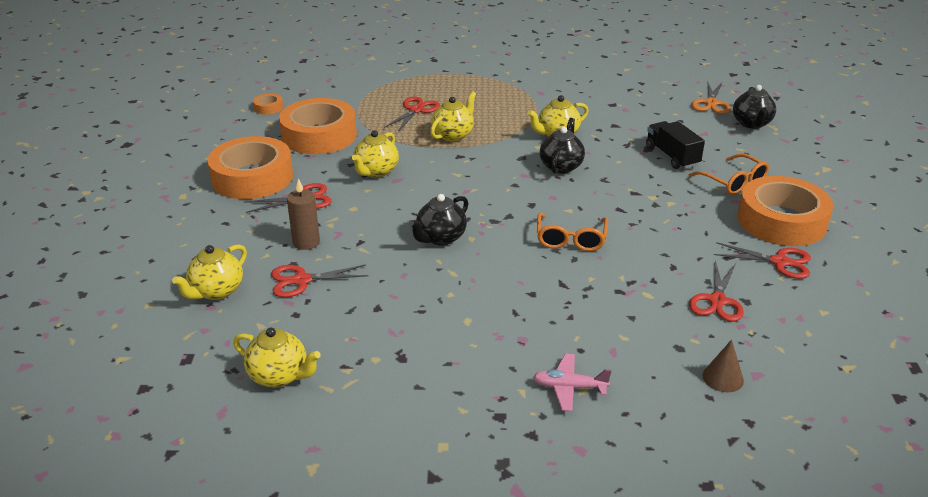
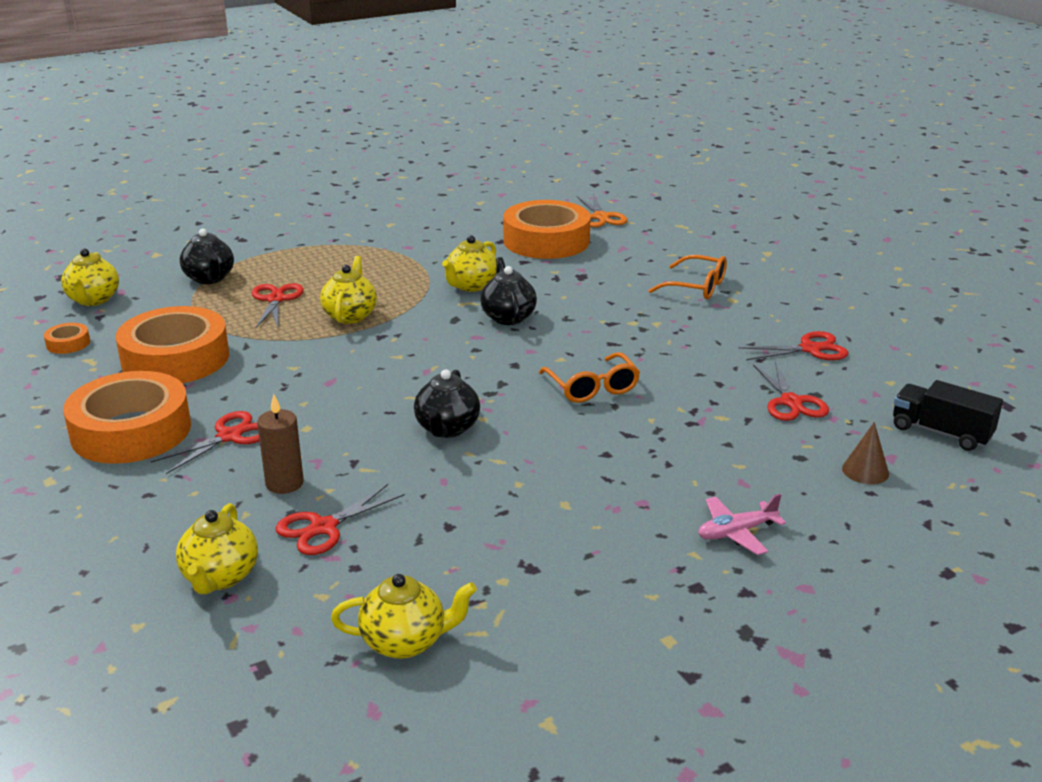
camera: 30 degrees left, 5 degrees down
yellow teapot [352,130,399,178] -> yellow teapot moved to [61,249,119,306]
black truck [646,121,705,169] -> black truck moved to [893,380,1003,451]
black teapot [733,85,776,129] -> black teapot moved to [180,229,234,284]
orange tape [738,176,833,246] -> orange tape moved to [503,200,591,259]

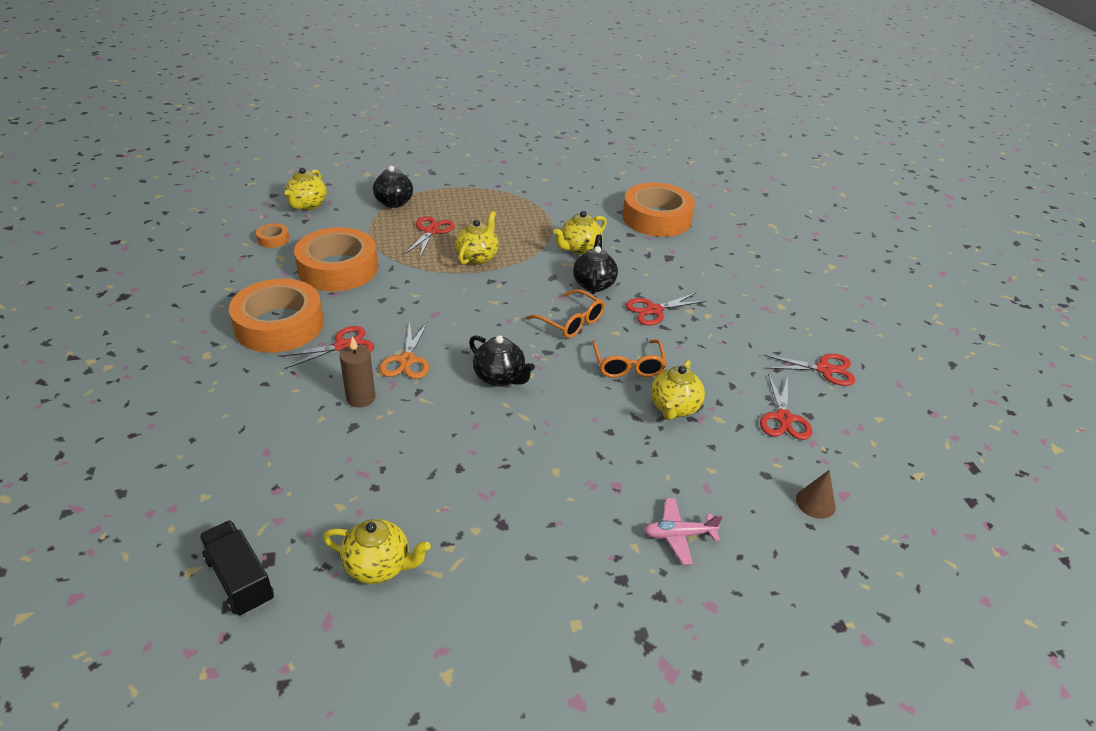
camera: 15 degrees right, 10 degrees up
yellow teapot [176,503,258,594] -> yellow teapot moved to [651,360,705,420]
red scissors [276,484,405,555] -> red scissors moved to [626,292,706,325]
black teapot [414,369,480,438] -> black teapot turned 75 degrees counterclockwise [469,335,535,387]
orange scissors [577,194,627,227] -> orange scissors moved to [379,321,429,379]
orange glasses [648,255,727,299] -> orange glasses moved to [526,289,605,338]
black truck [893,380,1003,451] -> black truck moved to [199,520,274,616]

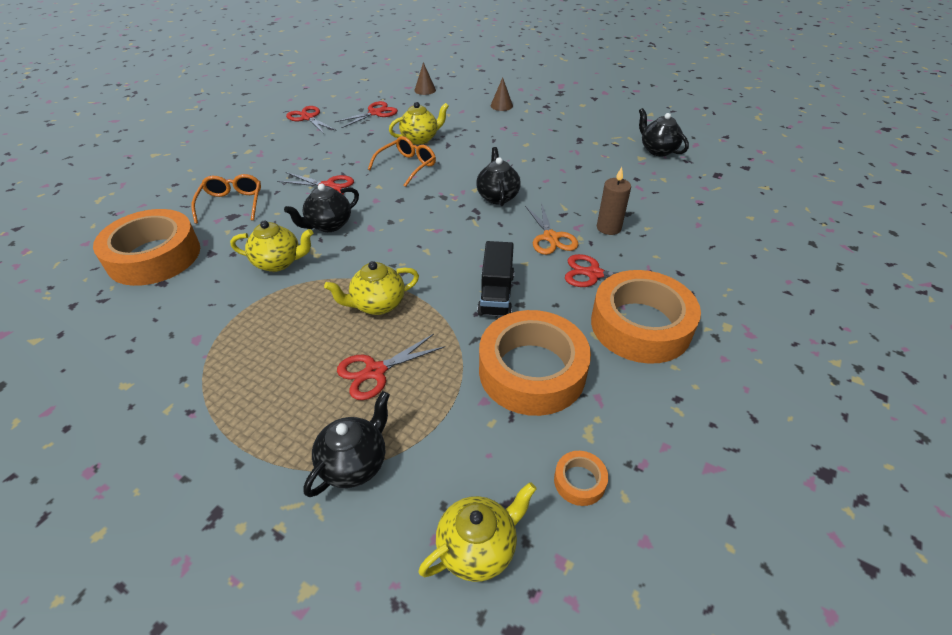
camera: 135 degrees left, 5 degrees up
black truck [199,520,274,616] -> black truck moved to [477,241,514,316]
yellow teapot [323,519,431,584] -> black teapot [639,108,689,156]
orange scissors [379,321,429,379] -> orange scissors turned 120 degrees clockwise [525,202,578,255]
orange glasses [526,289,605,338] -> orange glasses moved to [191,174,261,224]
pink plane [644,498,723,565] -> brown cone [490,77,513,111]

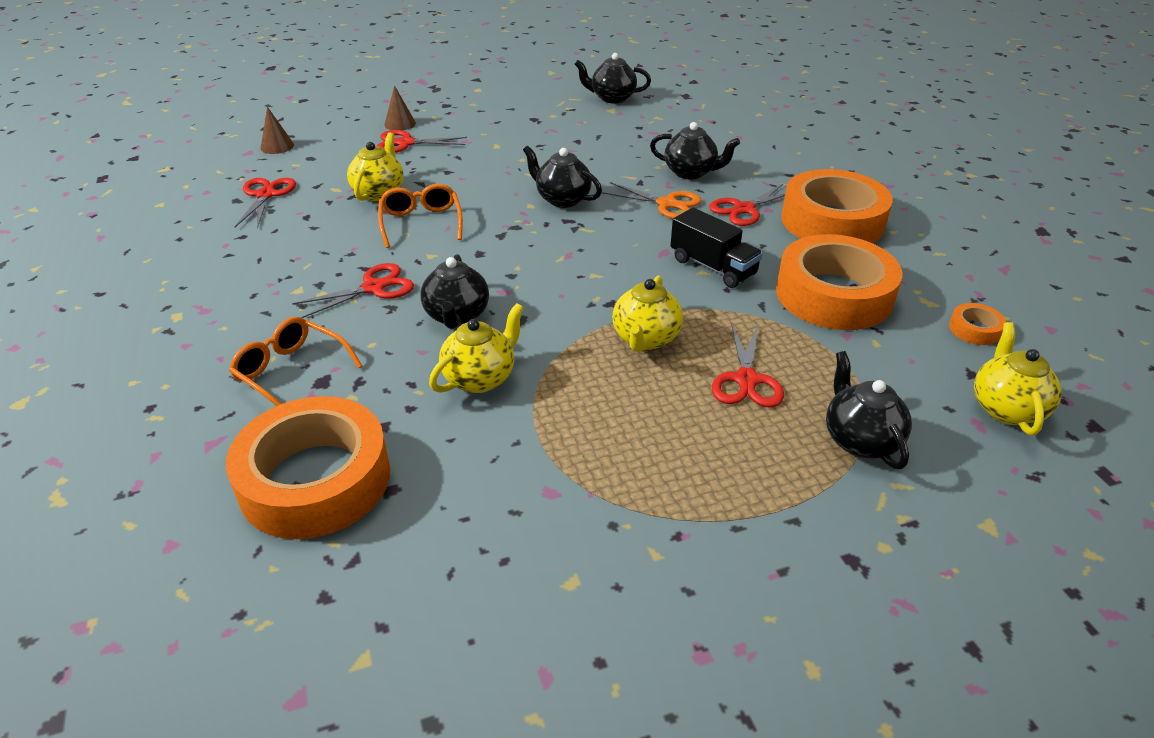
camera: 50 degrees left, 5 degrees down
red scissors [286,106,337,134] -> red scissors moved to [377,130,467,153]
brown candle [597,167,631,235] -> black teapot [650,122,740,179]

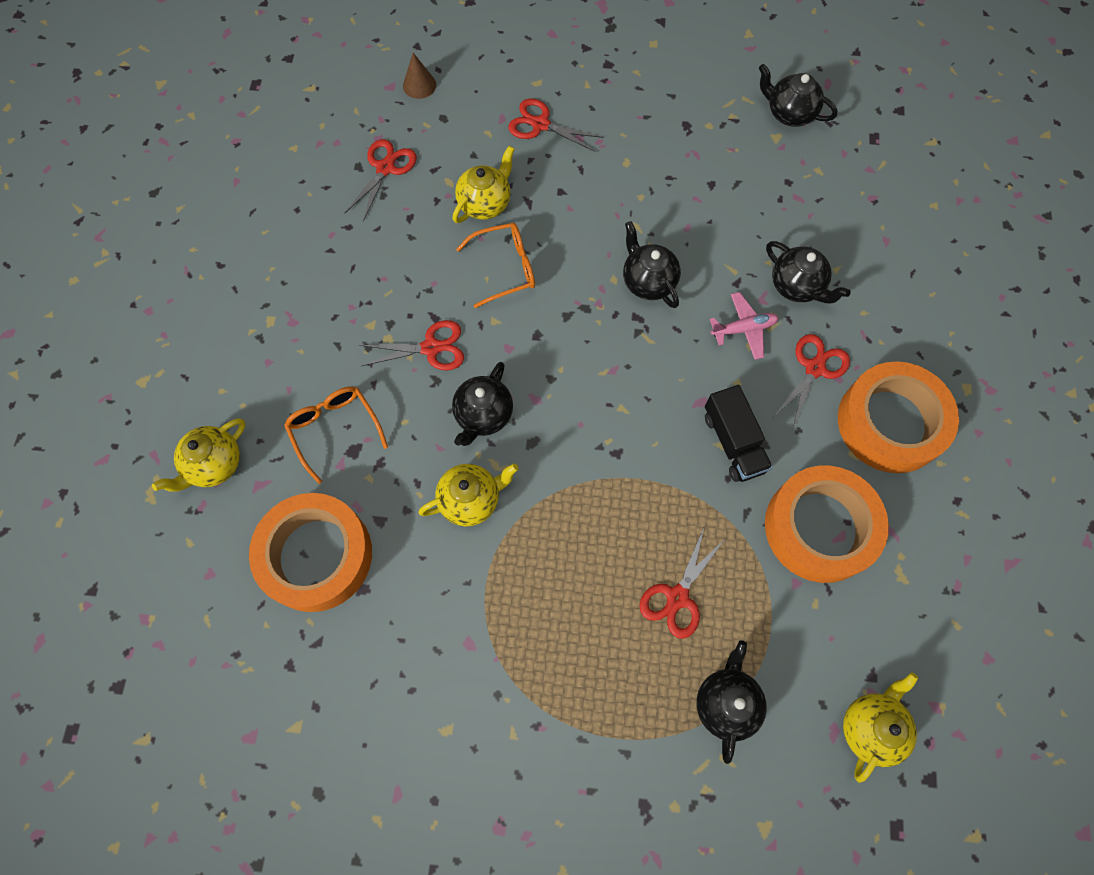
camera: 25 degrees right, 30 degrees up
orange glasses [378,184,463,248] -> orange glasses turned 60 degrees clockwise [456,223,535,308]
brown cone [384,85,416,130] -> none
orange scissors [601,182,702,219] -> pink plane [710,292,779,360]
yellow teapot [612,276,683,352] -> yellow teapot moved to [152,418,245,492]
red scissors [709,184,785,226] -> red scissors turned 135 degrees clockwise [774,334,850,429]
orange tape [949,303,1006,345] -> none

